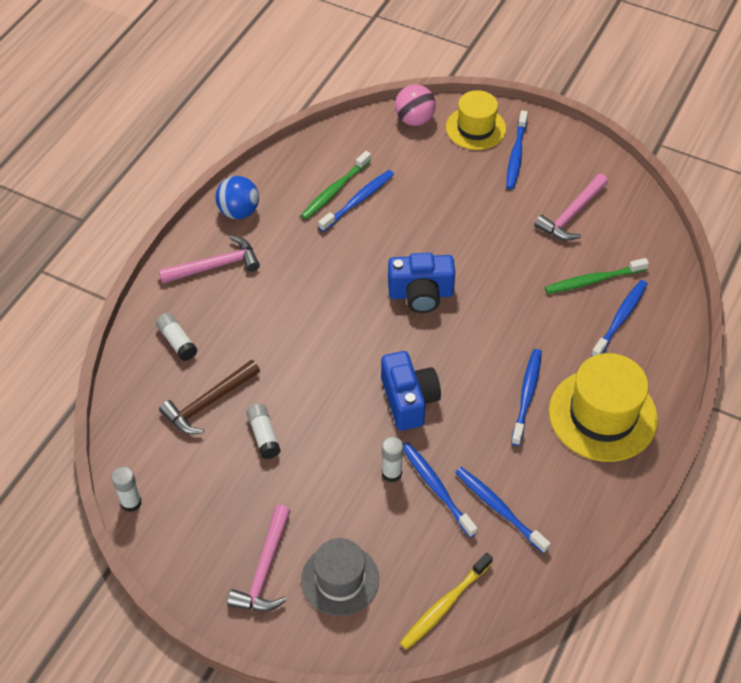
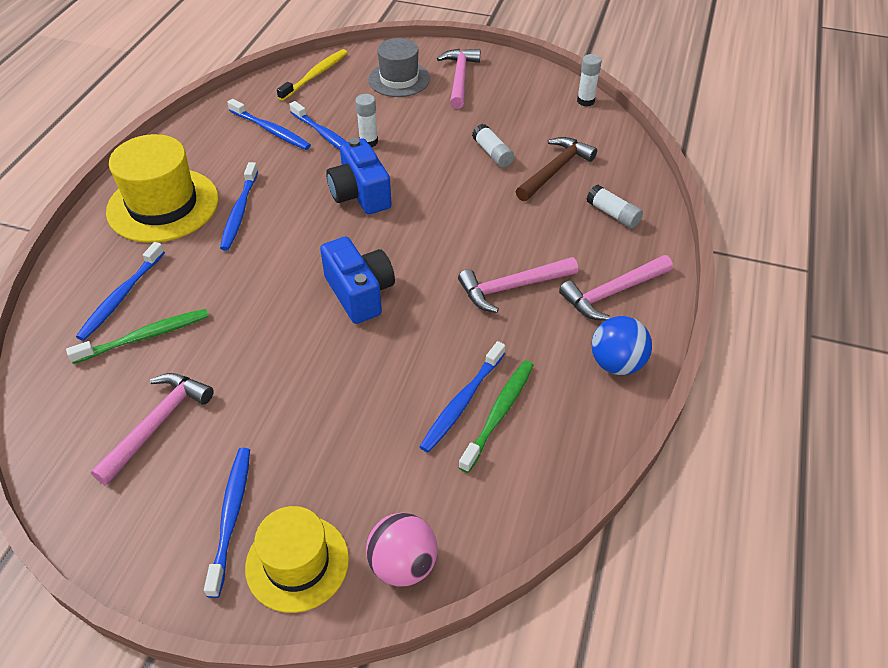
camera: 170 degrees right, 5 degrees down
blue camera [388,253,455,313] -> blue camera turned 75 degrees clockwise [320,237,395,324]
none -> pink hammer [458,257,578,313]

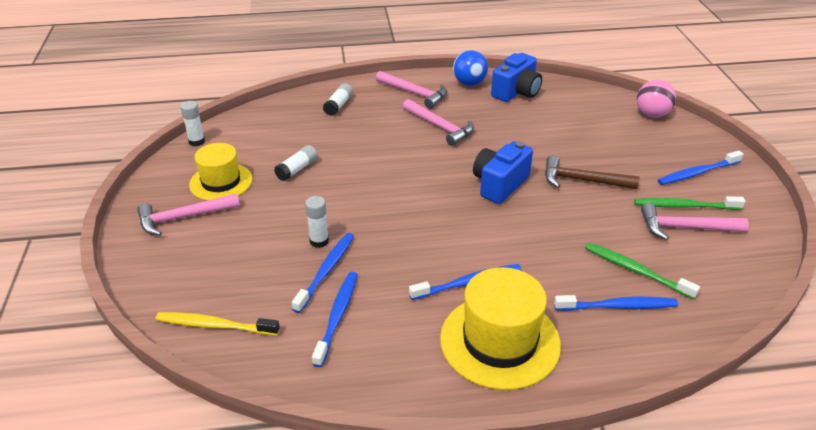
camera: 115 degrees left, 10 degrees down
yellow hat [245,506,349,613] -> yellow hat moved to [189,143,253,201]
blue camera [326,138,392,214] -> blue camera moved to [491,53,542,102]
grey hat [368,38,430,97] -> none
blue toothbrush [419,341,505,453] -> none
green toothbrush [458,360,534,473] -> green toothbrush moved to [634,196,745,210]
brown hammer [516,137,597,201] -> brown hammer moved to [545,155,639,189]

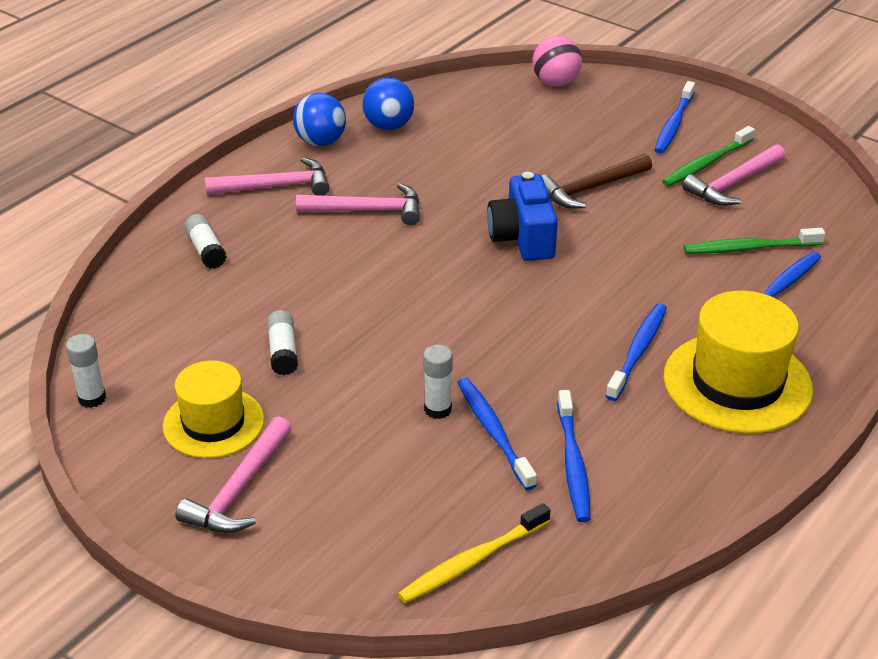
camera: 45 degrees left, 0 degrees up
blue toothbrush [312,272,358,367] -> blue toothbrush turned 150 degrees counterclockwise [557,390,590,522]
blue camera [491,53,542,102] -> blue ball [362,78,414,130]

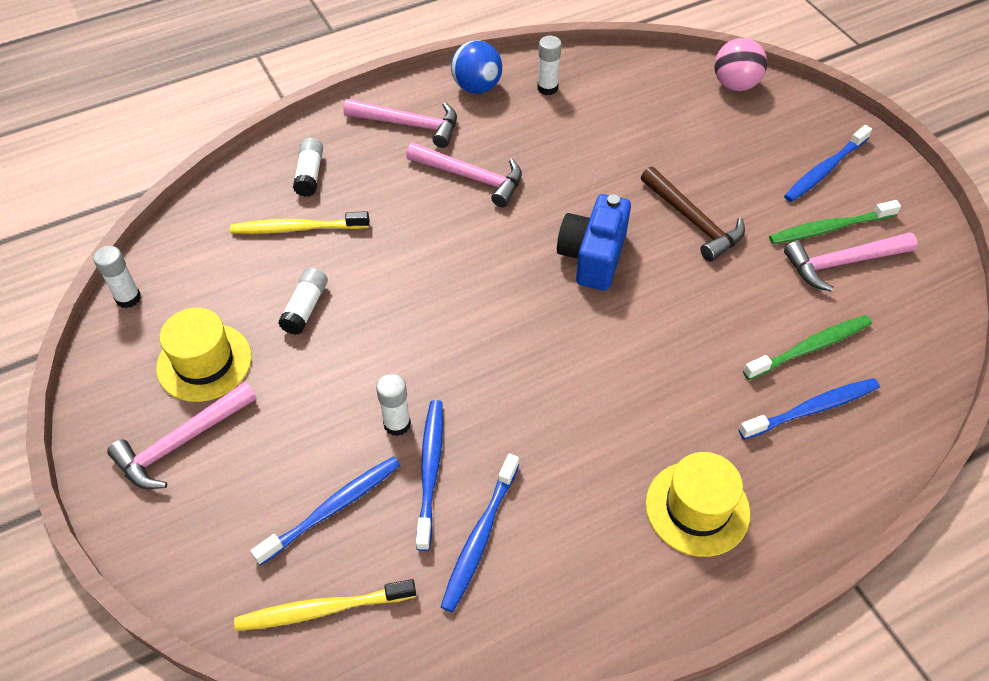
camera: 25 degrees right, 15 degrees up
blue ball [362,78,414,130] -> white glue stick [537,35,562,95]
brown hammer [542,154,652,209] -> brown hammer turned 120 degrees counterclockwise [641,166,745,262]
blue toothbrush [606,303,667,401] -> blue toothbrush moved to [251,456,400,565]
yellow hat [663,290,813,434] -> yellow hat [646,452,750,557], size x0.66
green toothbrush [684,228,825,254] -> green toothbrush turned 135 degrees clockwise [743,315,872,380]
none -> yellow toothbrush [230,211,369,234]

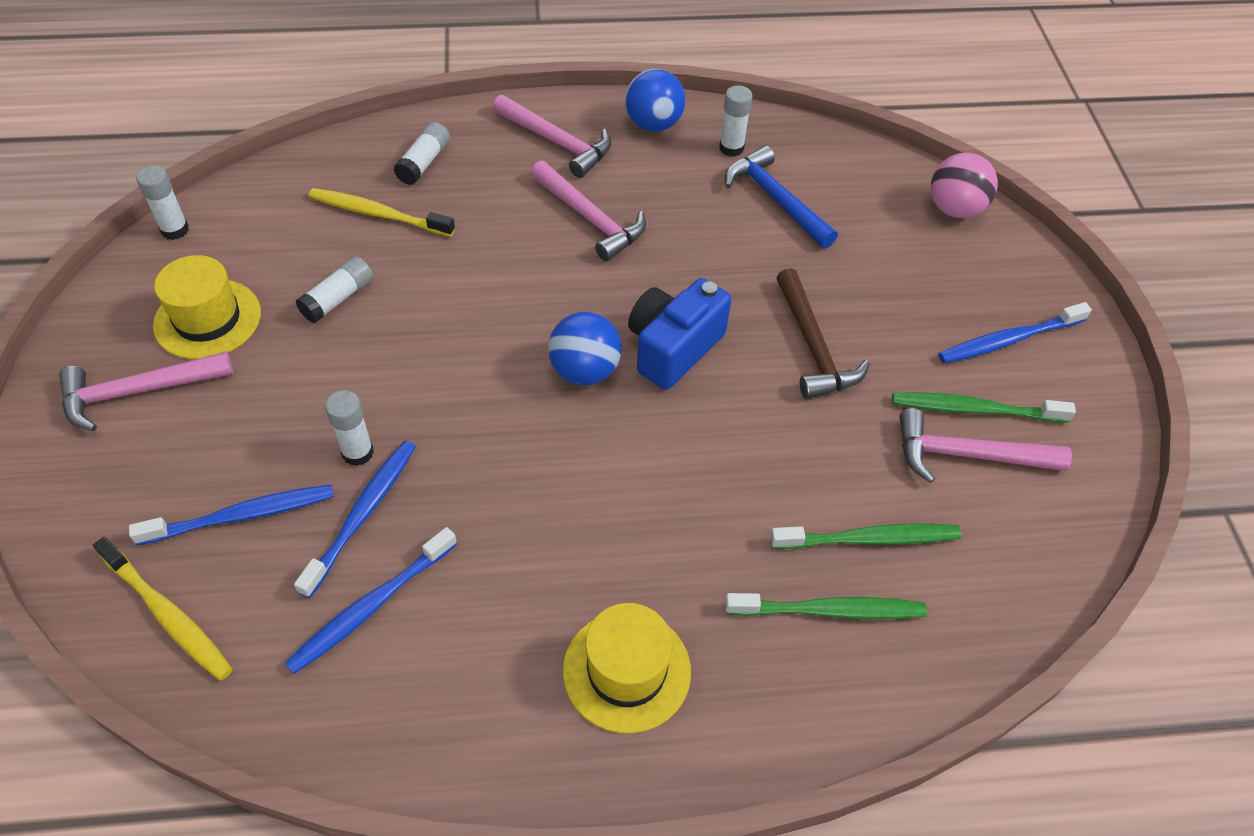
camera: 20 degrees right, 0 degrees up
yellow toothbrush [234,579,416,631] -> yellow toothbrush turned 150 degrees counterclockwise [93,537,233,681]
blue toothbrush [739,378,880,440] -> green toothbrush [725,593,927,619]
none -> blue ball [548,312,622,385]
none -> blue hammer [725,145,838,249]

